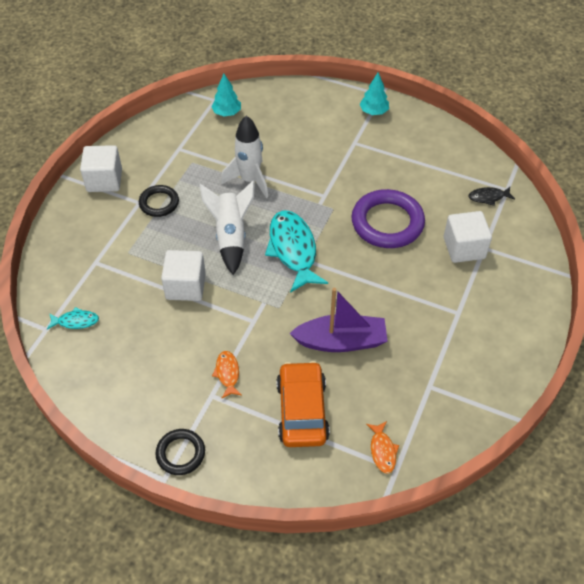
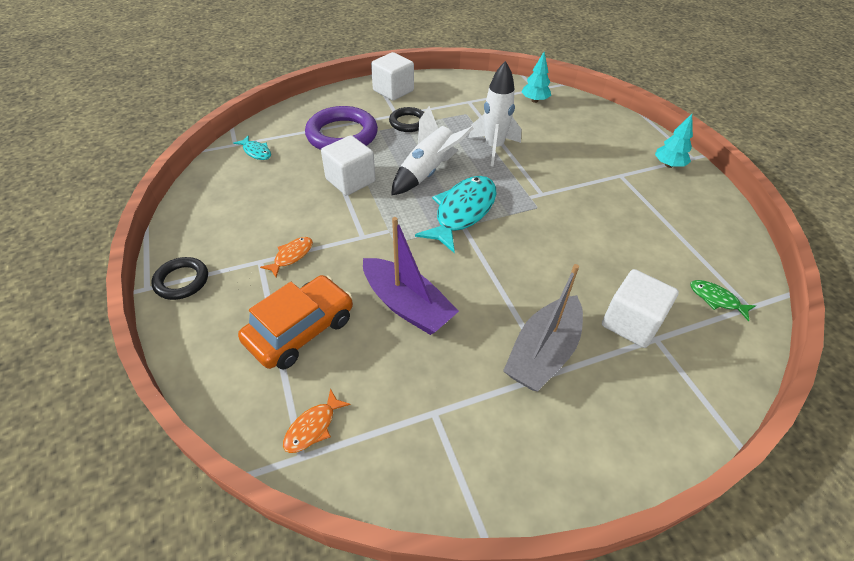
camera: 45 degrees right, 5 degrees down
purple ring [351,189,425,248] -> purple ring moved to [305,106,378,150]
black fish [469,187,515,206] -> green fish [690,280,756,321]
none -> grey boat [503,264,583,391]

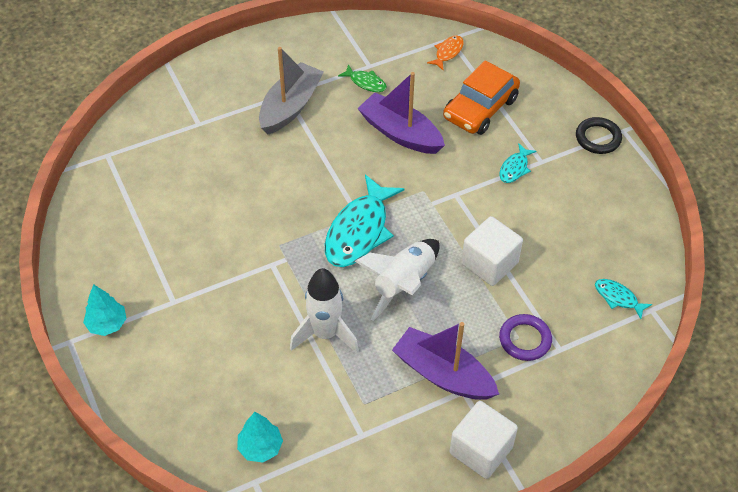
camera: 175 degrees right, 5 degrees up
orange fish [260,237,313,277] -> turquoise fish [500,143,537,183]
purple ring [305,106,378,150] -> purple ring [499,314,552,361], size x0.56
black ring [389,107,424,132] -> purple boat [392,322,499,400]
white cube [602,269,679,348] -> none
green fish [690,280,756,321] -> green fish moved to [338,64,387,92]

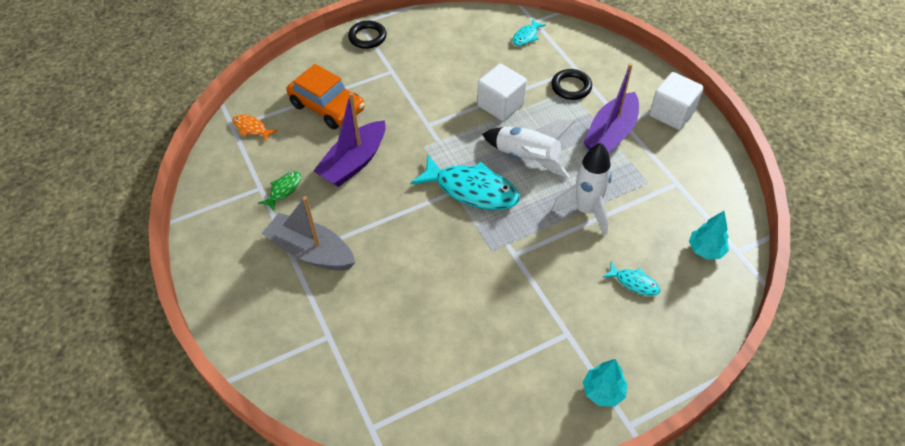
camera: 90 degrees left, 0 degrees up
purple ring [499,314,552,361] -> black ring [551,69,592,100]
turquoise fish [500,143,537,183] -> turquoise fish moved to [603,262,660,296]

